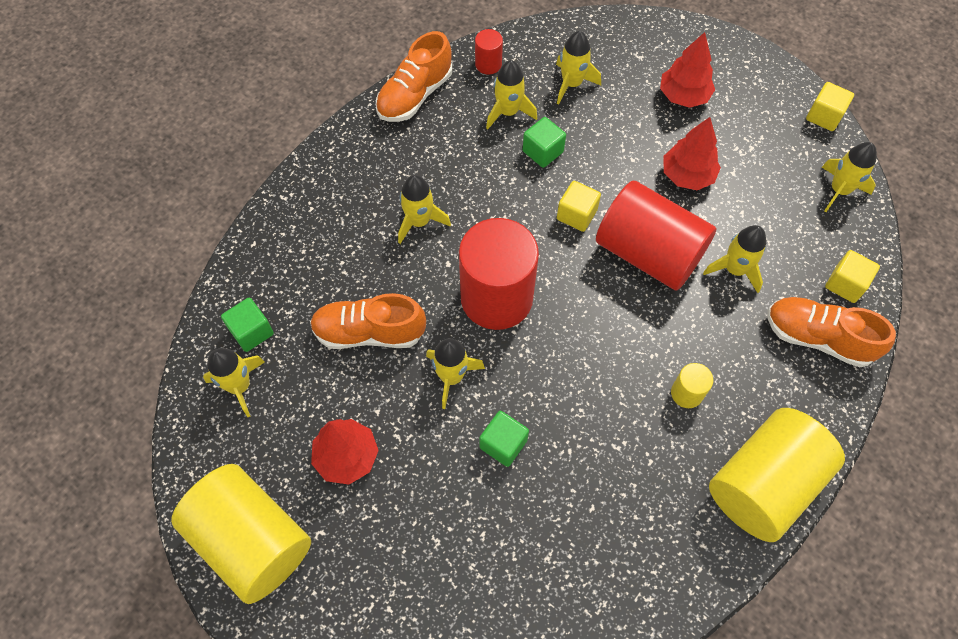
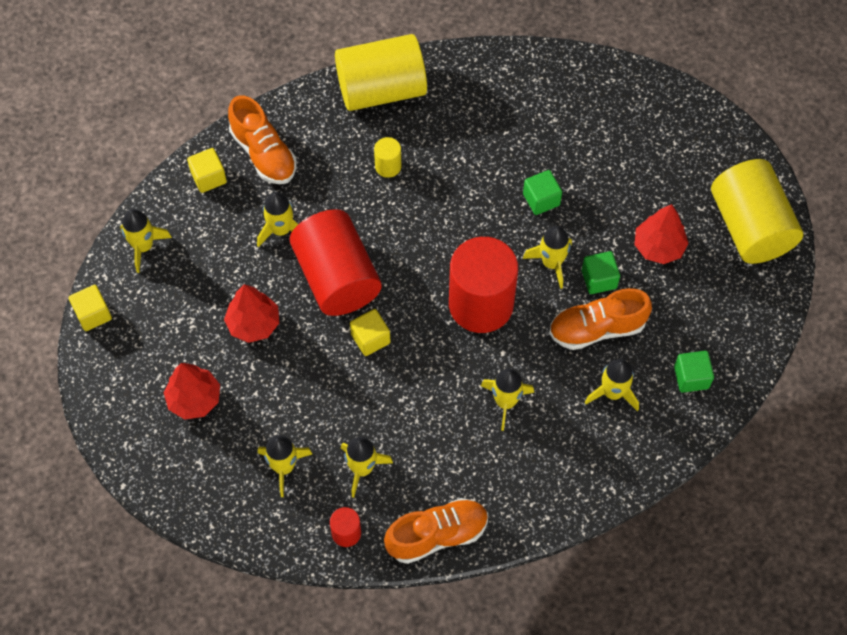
camera: 150 degrees left, 0 degrees up
yellow rocket [203,348,265,417] -> yellow rocket moved to [585,359,639,411]
orange shoe [310,293,426,349] -> orange shoe turned 135 degrees clockwise [549,288,652,350]
green cube [523,117,566,168] -> green cube moved to [582,251,620,294]

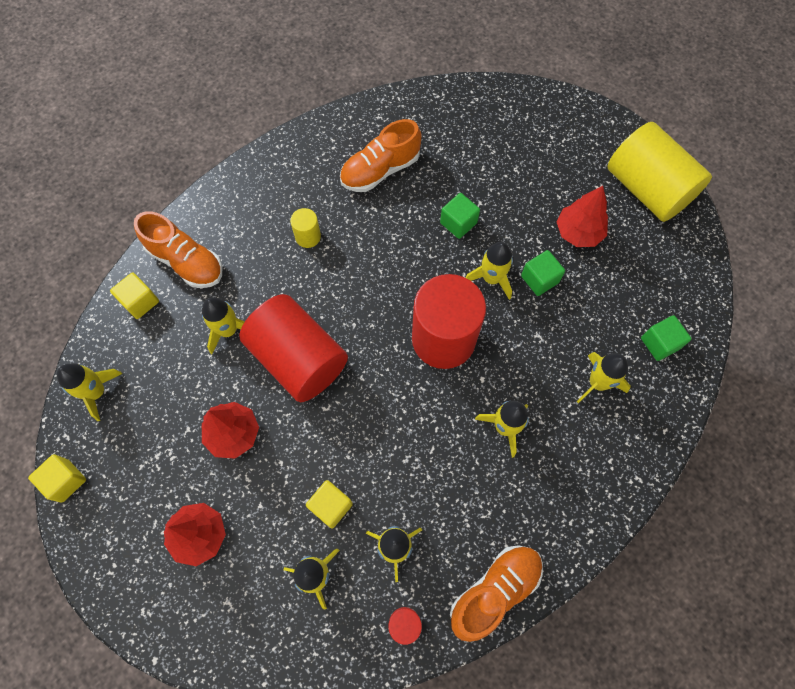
camera: 20 degrees left, 5 degrees up
yellow cylinder [335,34,427,111] -> none
yellow cube [350,309,390,356] -> yellow cube moved to [306,480,353,529]
orange shoe [549,288,652,350] -> orange shoe moved to [340,119,421,192]

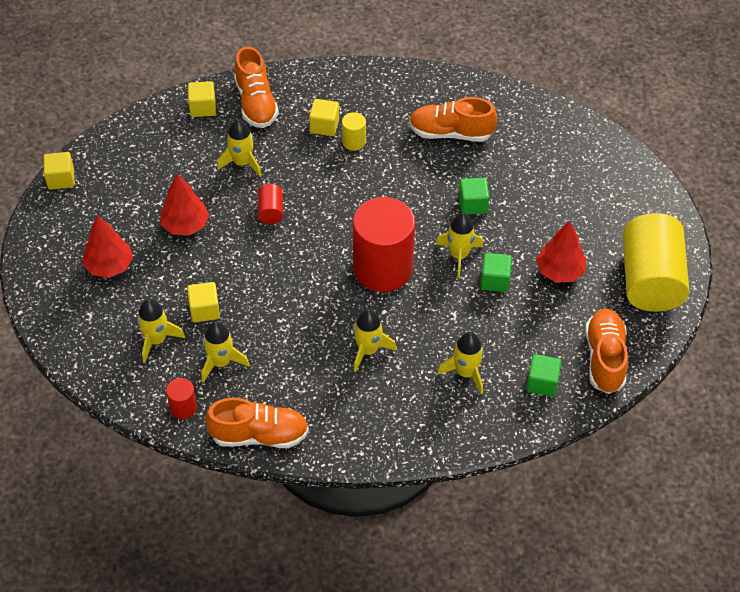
camera: 40 degrees right, 15 degrees down
yellow rocket [57,363,122,421] -> none
red cylinder [239,294,348,402] -> red cylinder [258,184,283,224], size x0.43
none -> yellow cube [309,99,339,136]
none -> orange shoe [585,309,628,394]

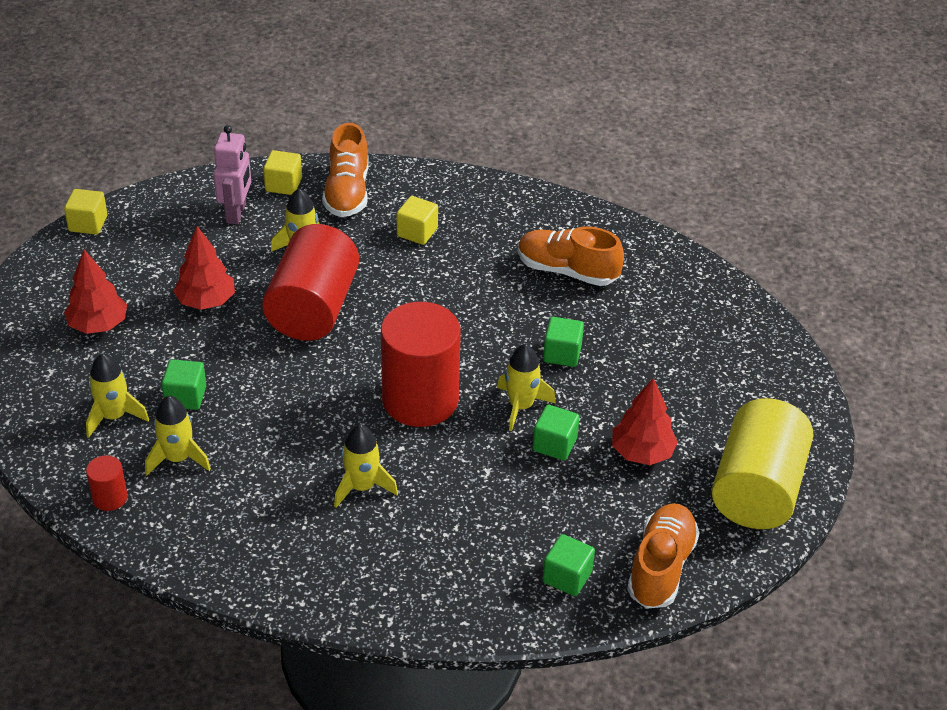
camera: 15 degrees right, 10 degrees down
yellow cube [187,282,220,322] -> green cube [161,359,206,410]
orange shoe [205,398,309,448] -> none
red cylinder [258,184,283,224] -> red cylinder [262,224,359,341], size x2.35
yellow cylinder [342,112,366,151] -> none
yellow rocket [437,332,484,394] -> none
none -> pink robot [213,125,251,224]

